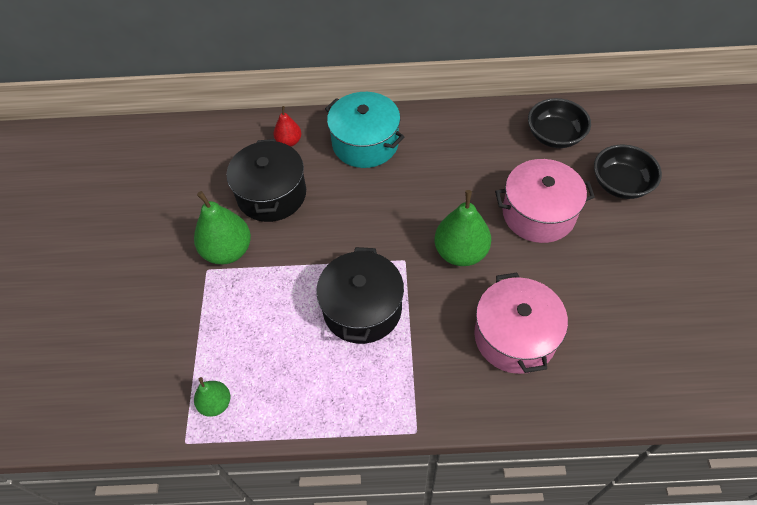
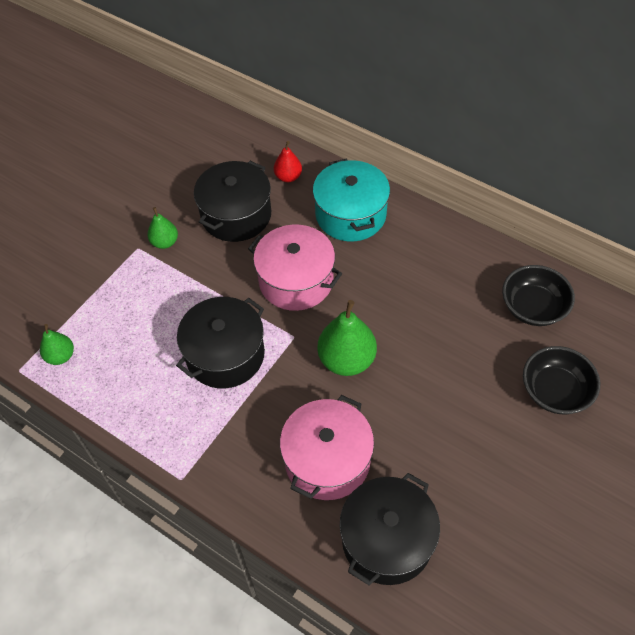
camera: 35 degrees right, 0 degrees up
green pear [194,191,251,264] -> green pear [147,207,178,249], size x0.57
pink pot [495,159,595,243] -> pink pot moved to [248,225,342,311]
none -> black pot [340,473,440,585]

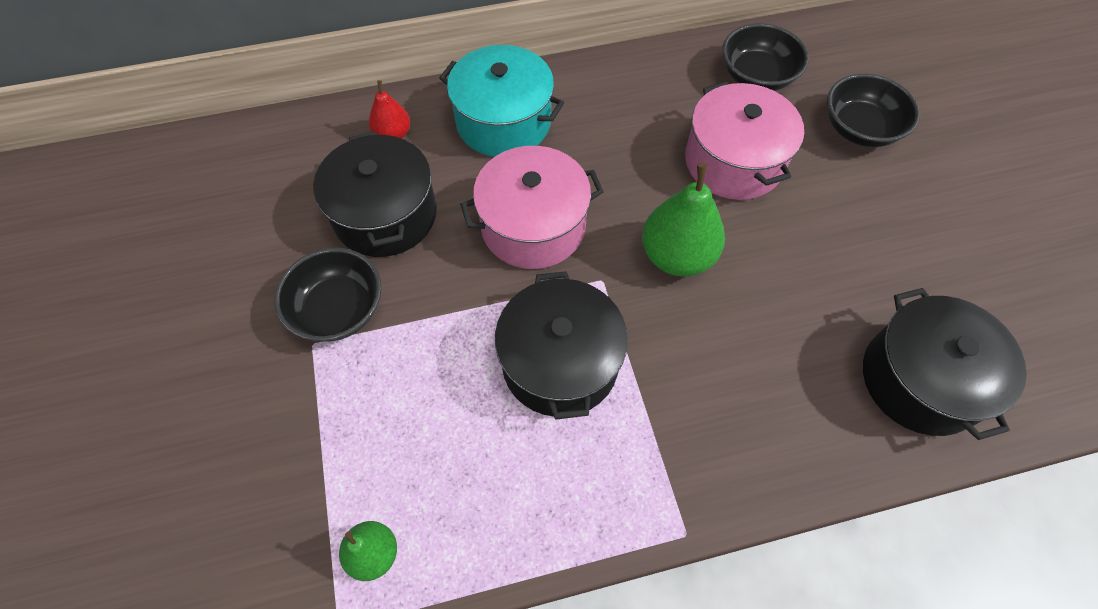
camera: 50 degrees left, 5 degrees up
green pear [147,207,178,249] -> black bowl [274,248,382,342]
pink pot [280,395,374,500] -> pink pot moved to [685,81,804,200]

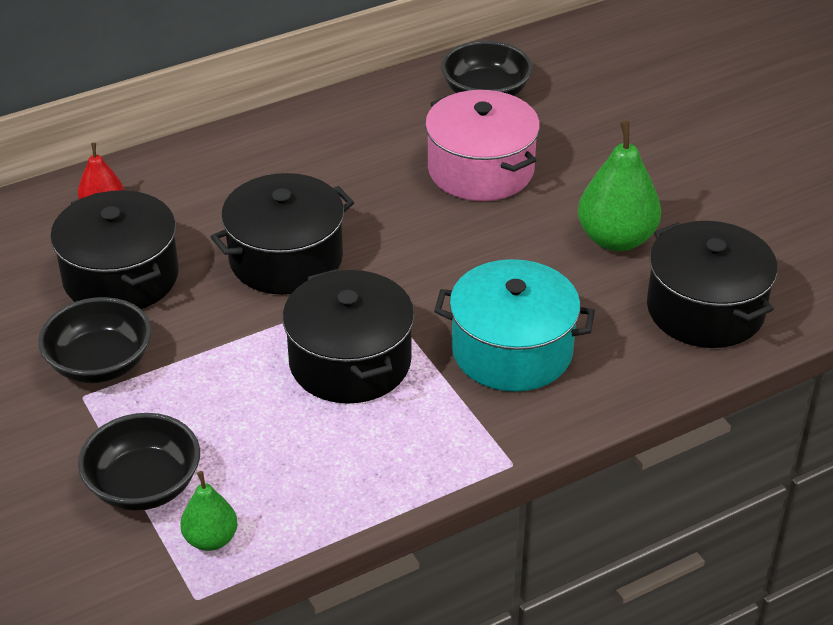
camera: 15 degrees left, 20 degrees down
turquoise pot [439,45,564,157] -> turquoise pot moved to [434,259,595,392]
pink pot [460,146,604,269] -> black pot [211,173,354,295]
green pear [642,163,725,277] -> green pear moved to [578,121,661,251]
black bowl [827,74,920,147] -> black bowl moved to [78,413,200,511]

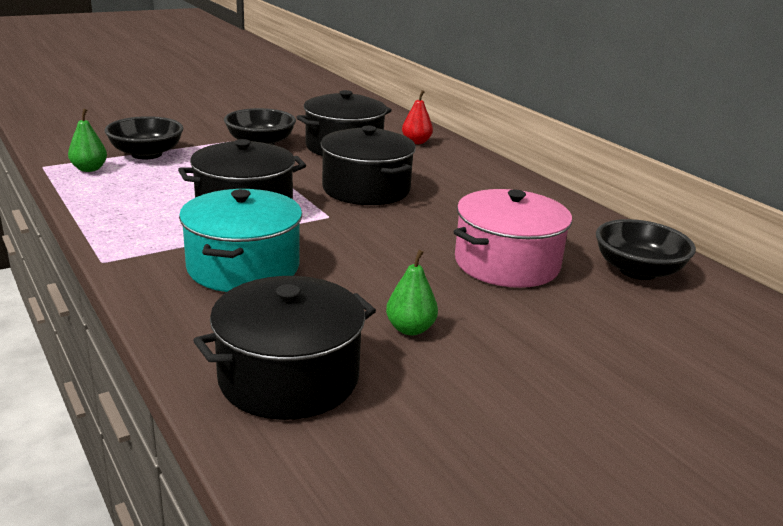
camera: 85 degrees right, 15 degrees down
green pear [578,121,661,251] -> green pear [386,250,438,335], size x0.57

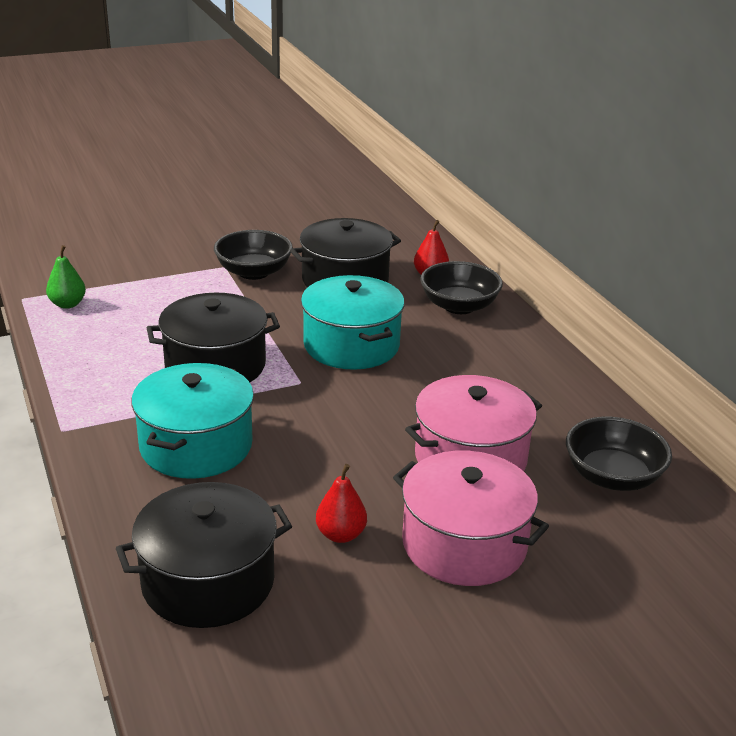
camera: 10 degrees right, 5 degrees up
black bowl [104,116,183,159] -> black bowl moved to [420,261,503,314]
black pot [320,126,416,205] -> turquoise pot [301,275,405,370]
green pear [386,250,438,335] -> red pear [316,464,367,543]
none -> pink pot [393,450,549,586]

